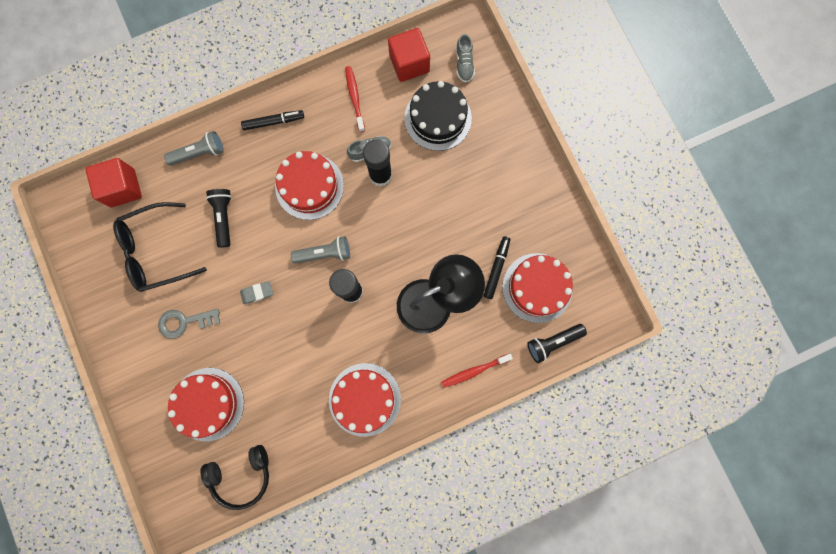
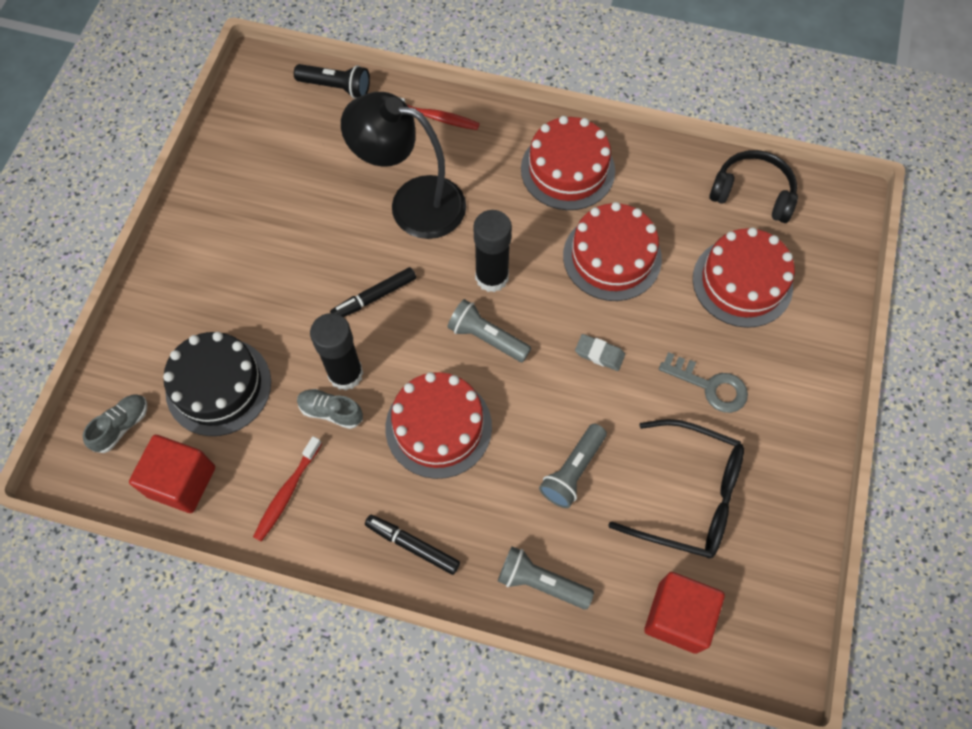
camera: 140 degrees left, 15 degrees down
black flashlight [206,189,232,248] -> grey flashlight [539,424,607,508]
black marker [484,236,510,299] -> black marker moved to [330,267,416,317]
red cake [502,253,573,323] -> red cake moved to [563,202,662,301]

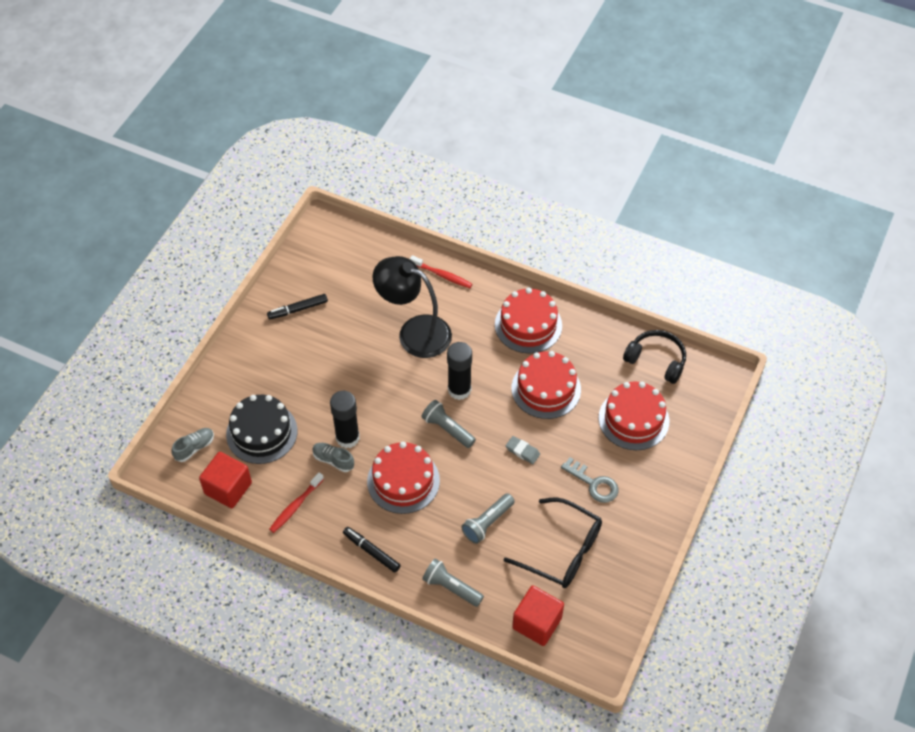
camera: 10 degrees right, 10 degrees down
black flashlight [294,64,370,99] -> none
black marker [330,267,416,317] -> black marker moved to [267,294,328,319]

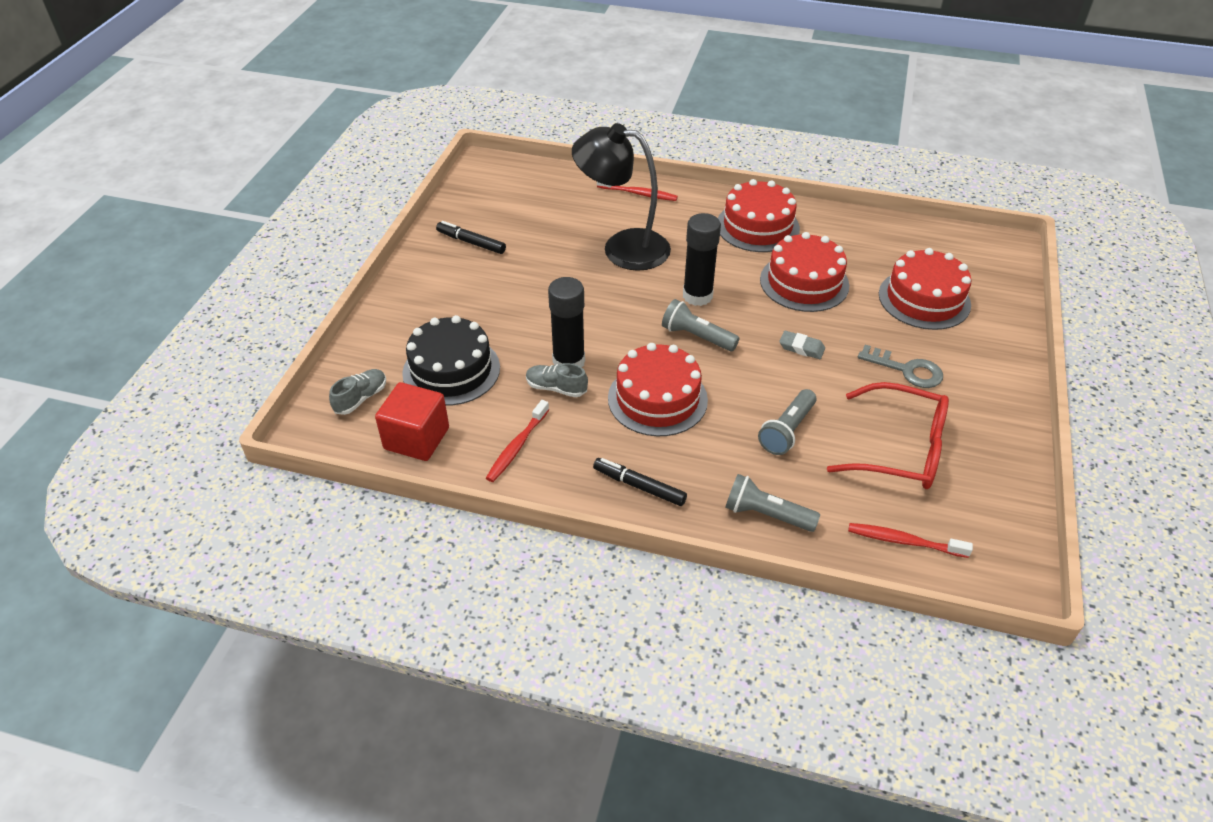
camera: 10 degrees left, 10 degrees down
black marker [267,294,328,319] -> black marker turned 60 degrees clockwise [436,221,506,254]
black glasses [503,497,602,588] -> red glasses [827,382,949,489]
red cube [512,586,564,646] -> red toothbrush [848,523,973,558]
black headphones [623,330,686,384] -> none

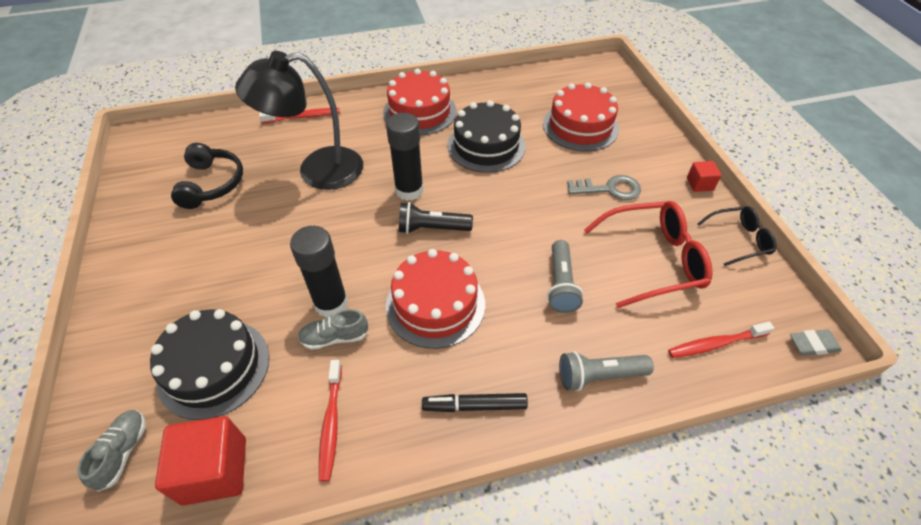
camera: 30 degrees left, 5 degrees up
black marker [436,221,506,254] -> none
grey flashlight [662,299,739,351] -> black flashlight [399,202,473,234]
red cake [760,232,850,312] -> black cake [447,100,525,173]
grey eraser [779,331,825,359] -> grey eraser moved to [790,330,842,356]
none -> black headphones [171,143,243,209]
none -> red cube [687,161,721,192]
none -> black glasses [697,206,777,266]

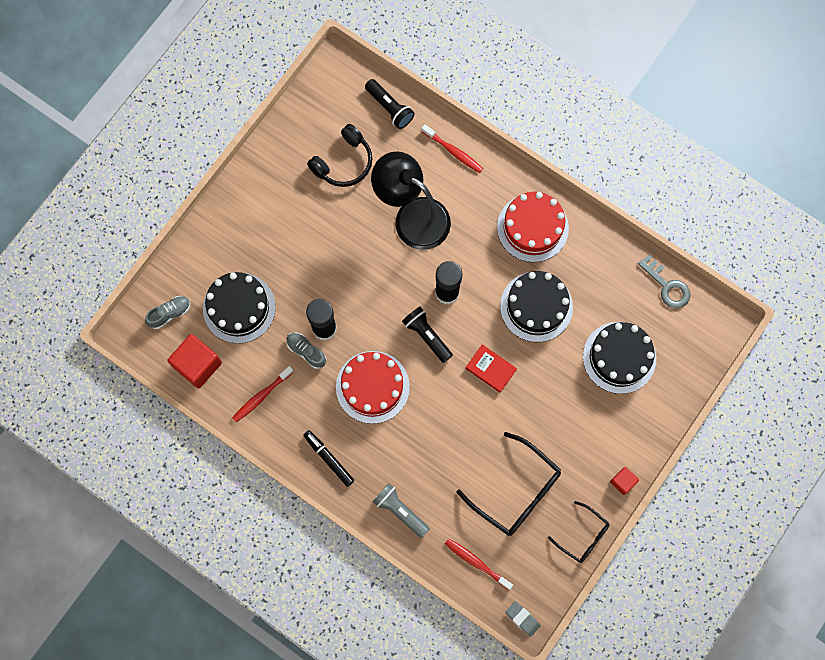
camera: 50 degrees right, 25 degrees up
red cake [543,82,619,151] -> black cake [583,322,656,394]
grey flashlight [547,240,583,313] -> none
grey key [567,175,641,200] -> grey key moved to [638,255,691,308]
red glasses [584,201,713,308] -> black glasses [457,432,561,536]
none -> black flashlight [365,79,415,129]
none -> red book [465,344,517,393]

